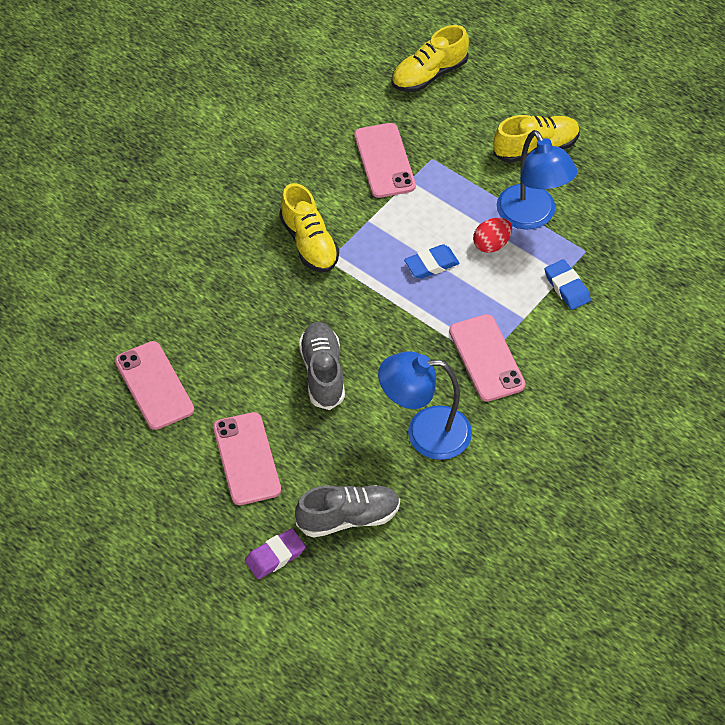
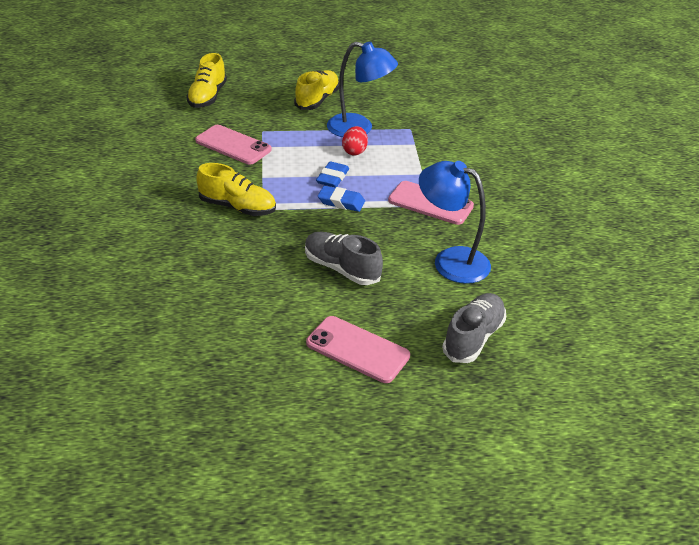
camera: 45 degrees left, 15 degrees down
pink phone [115,341,194,430] -> none
purple eraser [245,528,306,579] -> none
blue lamp [378,352,472,460] -> blue lamp turned 75 degrees clockwise [419,161,491,284]
blue eraser [545,259,591,310] -> blue eraser moved to [318,186,365,212]

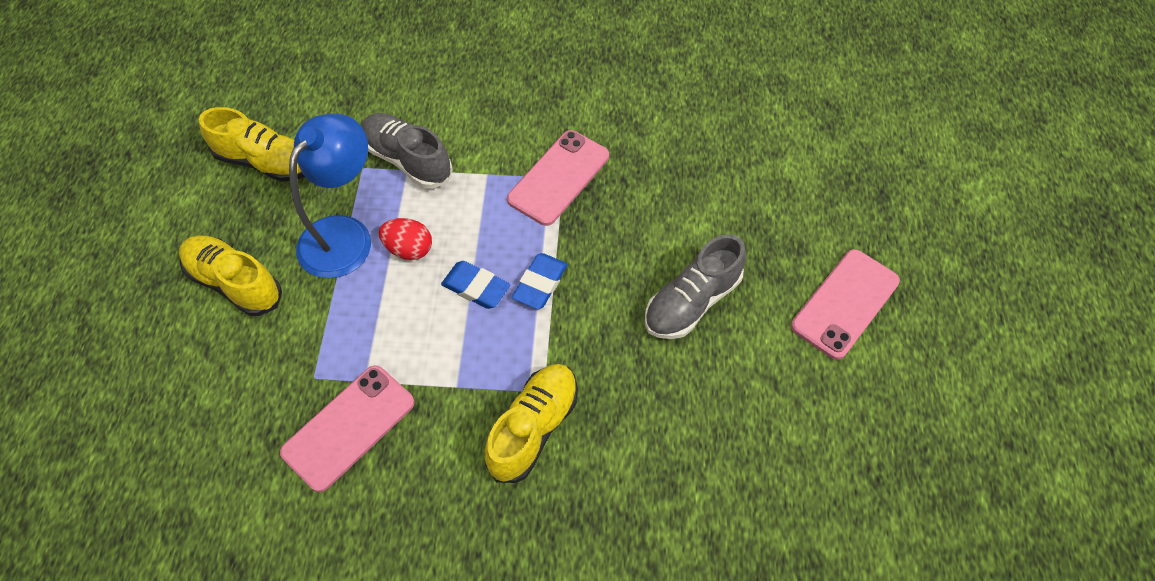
camera: 80 degrees left, 20 degrees up
yellow shoe [186,53,227,108] -> yellow shoe moved to [199,107,305,182]
blue lamp [419,161,491,284] -> none
grey shoe [442,293,506,363] -> grey shoe moved to [362,113,453,189]

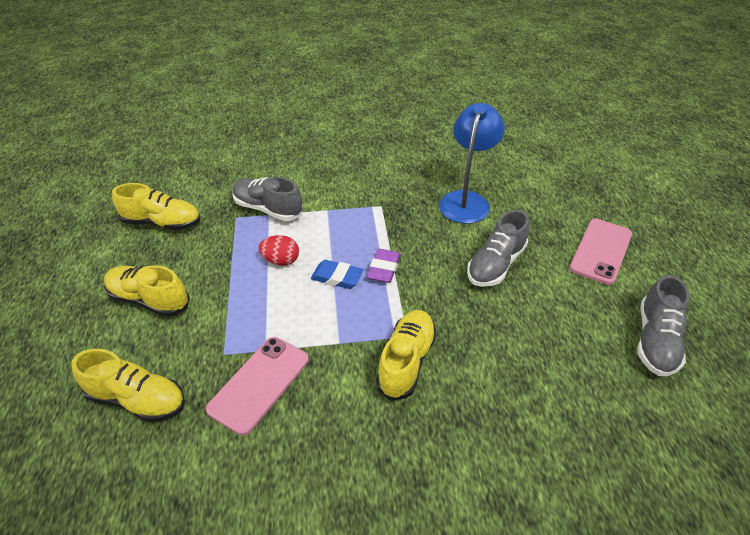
camera: 10 degrees left, 15 degrees down
blue lamp [289,114,371,278] -> blue lamp moved to [439,103,505,224]
pink phone [507,130,609,226] -> none
blue eraser [512,253,568,309] -> purple eraser [367,249,401,283]
none -> yellow shoe [72,349,185,422]
none -> grey shoe [637,275,689,376]

